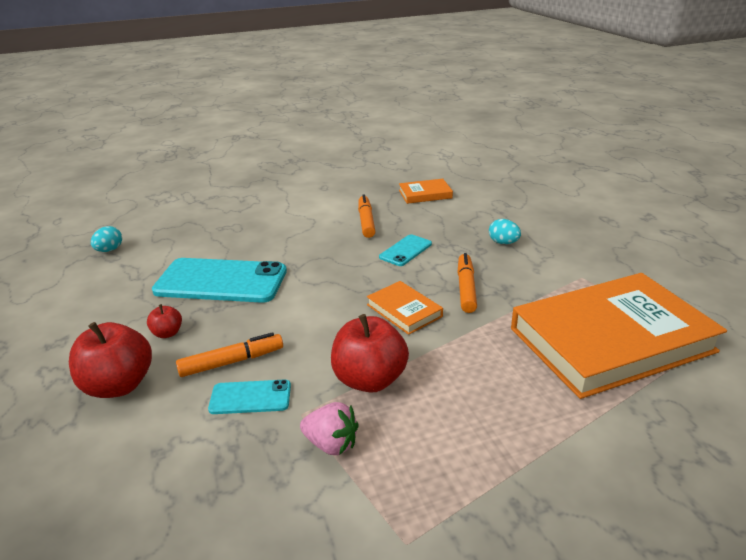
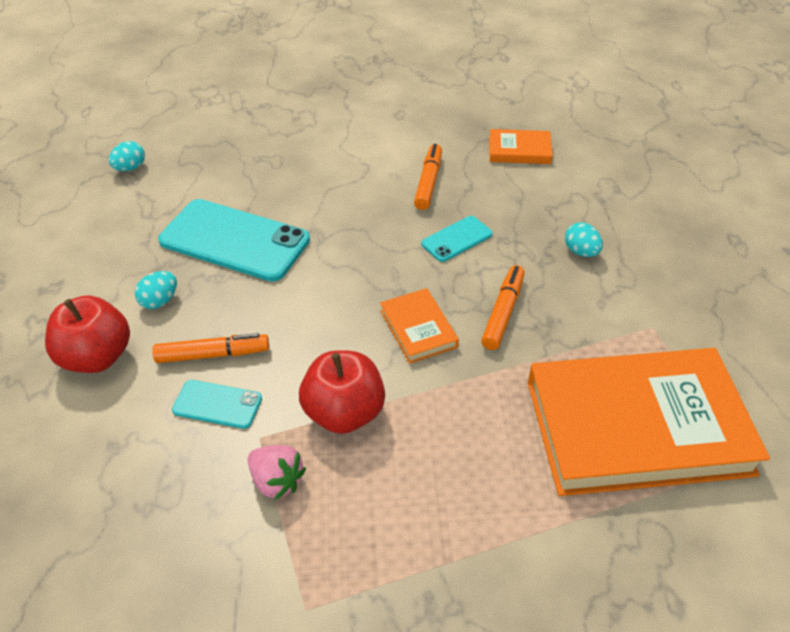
camera: 15 degrees right, 15 degrees up
red apple [147,304,182,338] -> turquoise egg [135,271,177,309]

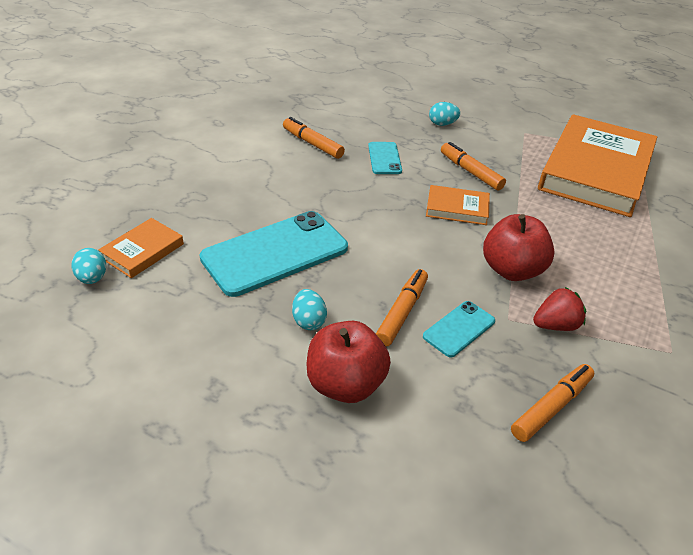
camera: 60 degrees left, 5 degrees down
pink strawberry [248,445,306,500] -> red strawberry [533,287,586,331]
orange book [489,129,553,164] -> orange book moved to [98,218,184,278]
none -> orange marker [511,364,594,442]

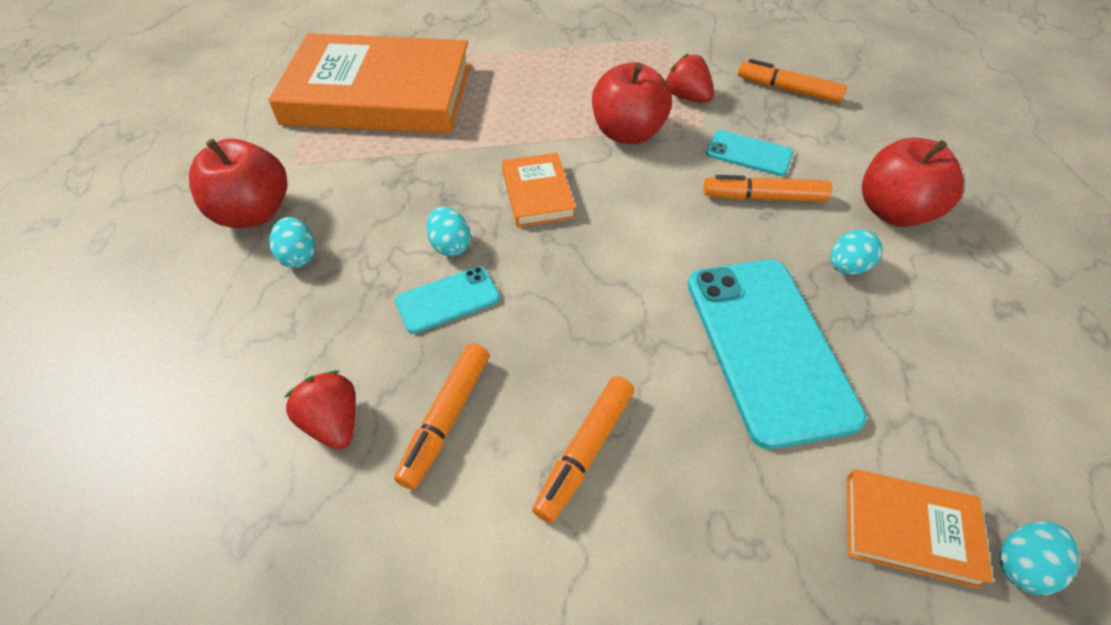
camera: 110 degrees left, 10 degrees up
turquoise phone [200,211,348,297] -> turquoise phone turned 45 degrees clockwise [688,259,867,449]
orange marker [441,142,506,191] -> orange marker moved to [532,376,634,523]
none -> red apple [189,139,288,228]
none -> red strawberry [284,370,356,450]
none -> turquoise egg [426,207,471,256]

